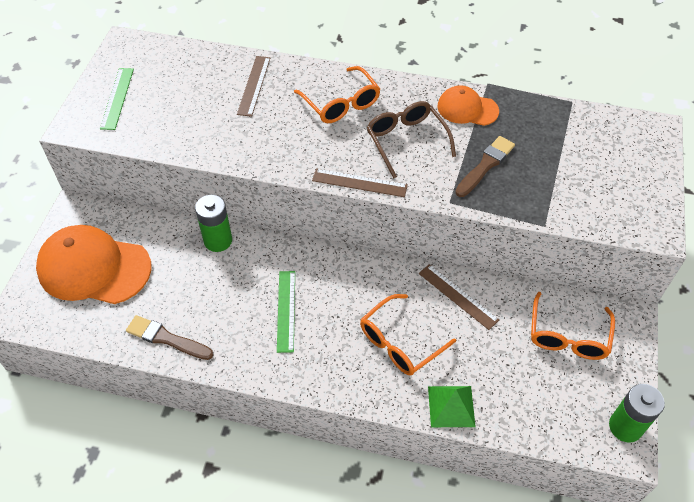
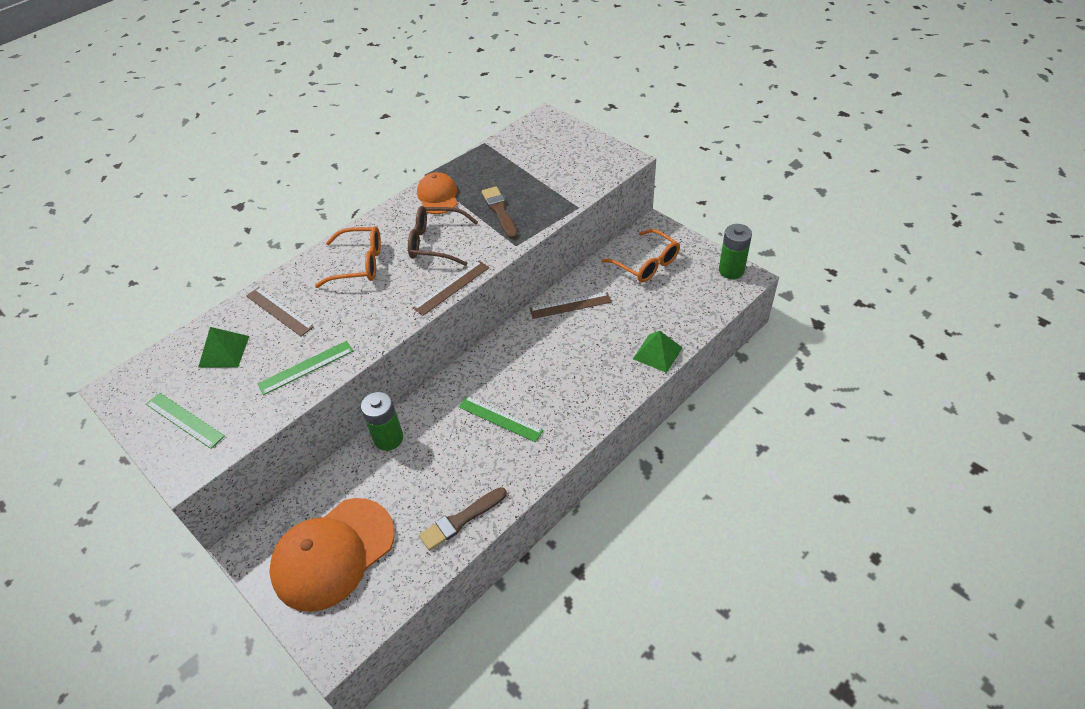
camera: 55 degrees left, 5 degrees down
orange glasses [360,294,456,375] -> none
orange cap [437,85,499,126] -> orange cap turned 120 degrees clockwise [417,172,457,214]
none -> green pyramid [198,327,249,368]
none -> green ruler [258,341,353,395]

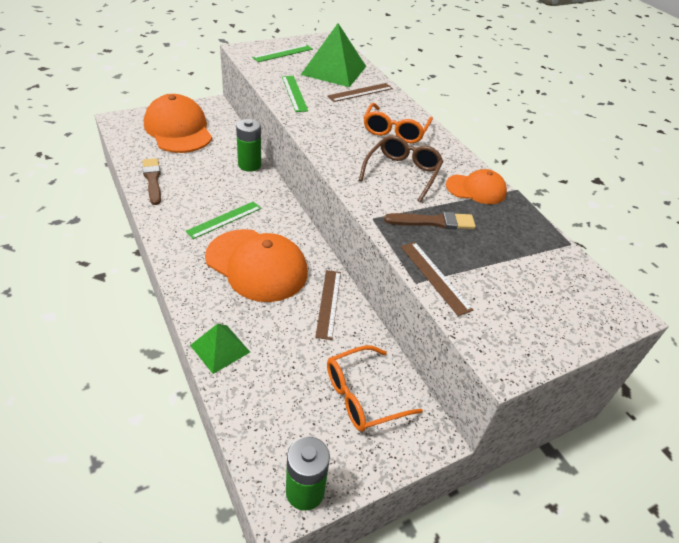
camera: 100 degrees right, 5 degrees down
green pyramid [198,327,249,368] -> green pyramid [301,23,366,87], size x1.77
brown ruler [413,261,489,316] -> brown ruler moved to [401,242,473,316]
none -> orange cap [205,229,308,302]

